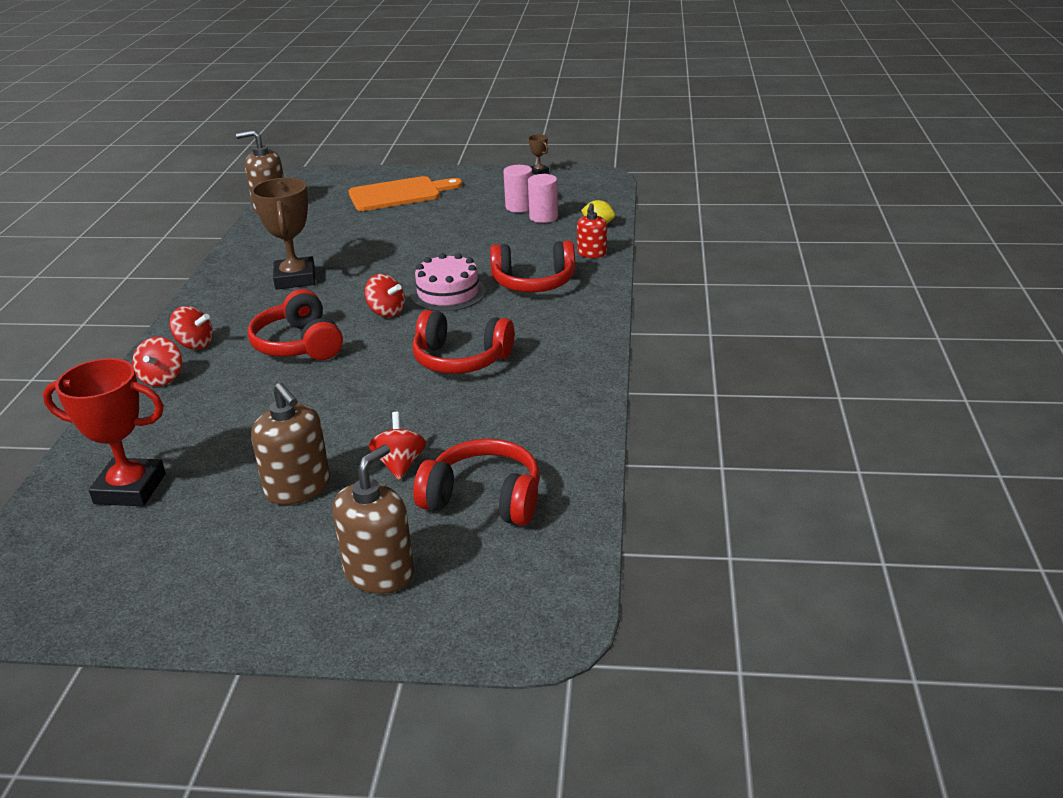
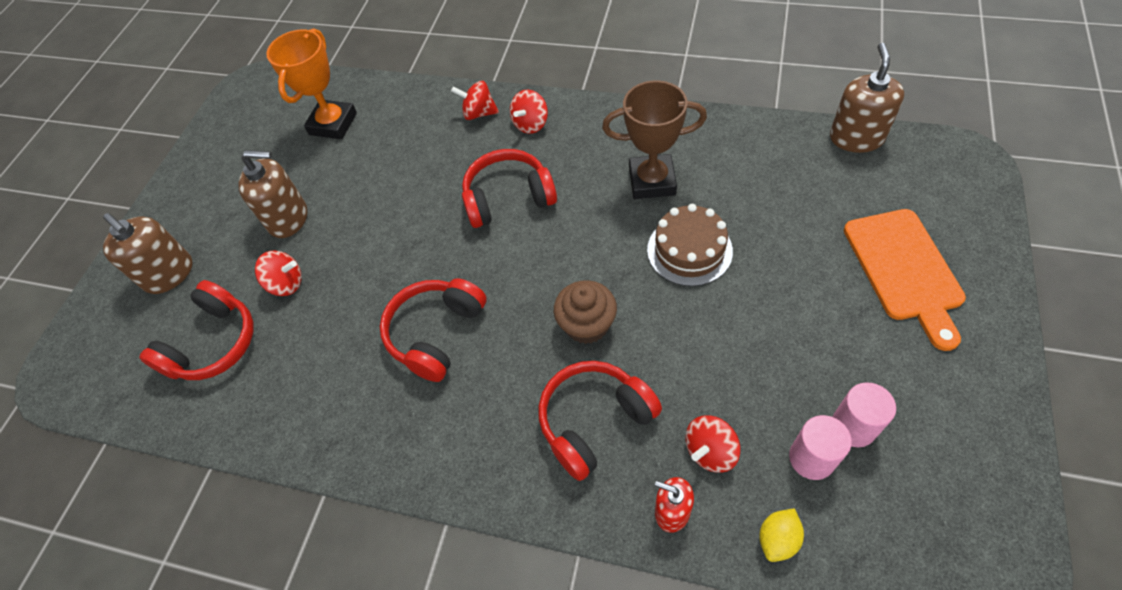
camera: 105 degrees right, 25 degrees up
red trophy [43,358,166,506] -> orange trophy [266,28,357,139]
brown soap dispenser [251,383,330,505] -> brown soap dispenser turned 150 degrees counterclockwise [239,150,308,238]
red spinning top [364,274,405,317] -> red spinning top moved to [685,415,741,473]
pink cake [410,253,486,312] -> brown cupcake [554,280,617,344]
red headphones [490,241,575,292] -> red headphones turned 45 degrees clockwise [538,361,662,481]
brown trophy [529,134,549,175] -> none
none -> brown cake [647,204,733,286]

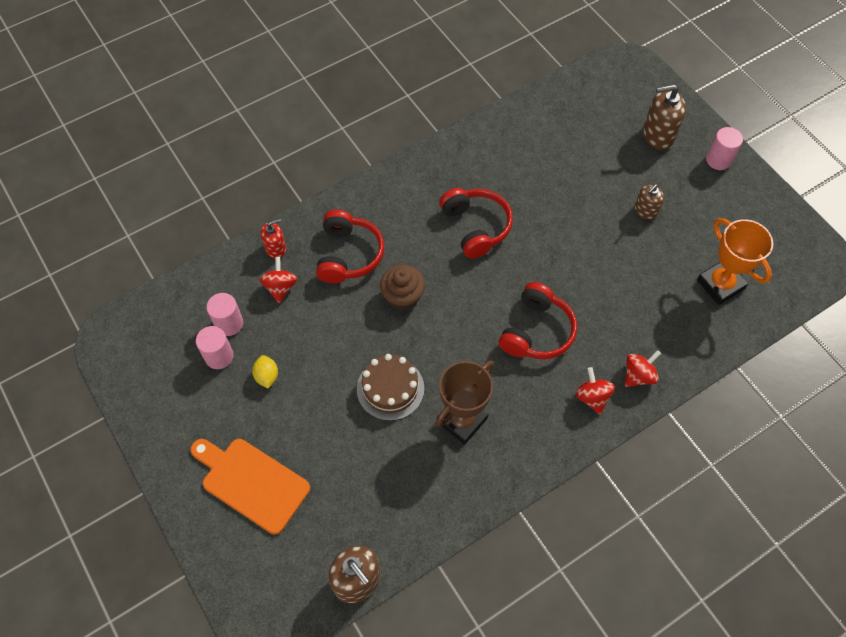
camera: 125 degrees right, 5 degrees up
red headphones [139,280,254,380] -> none
brown soap dispenser [239,150,308,238] -> brown soap dispenser [634,184,664,220], size x0.61
red spinning top [255,251,302,296] -> none
yellow lemon [759,508,804,562] -> yellow lemon moved to [252,355,278,389]
none -> pink cylinder [706,127,743,170]

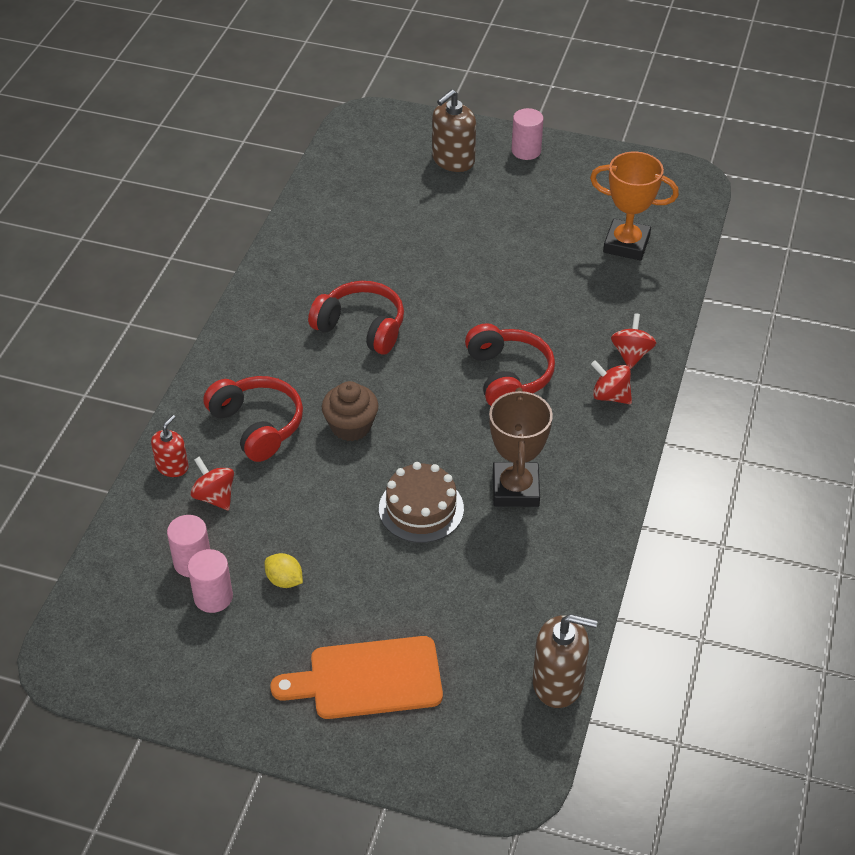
camera: 40 degrees left, 15 degrees down
brown soap dispenser [634,184,664,220] -> none

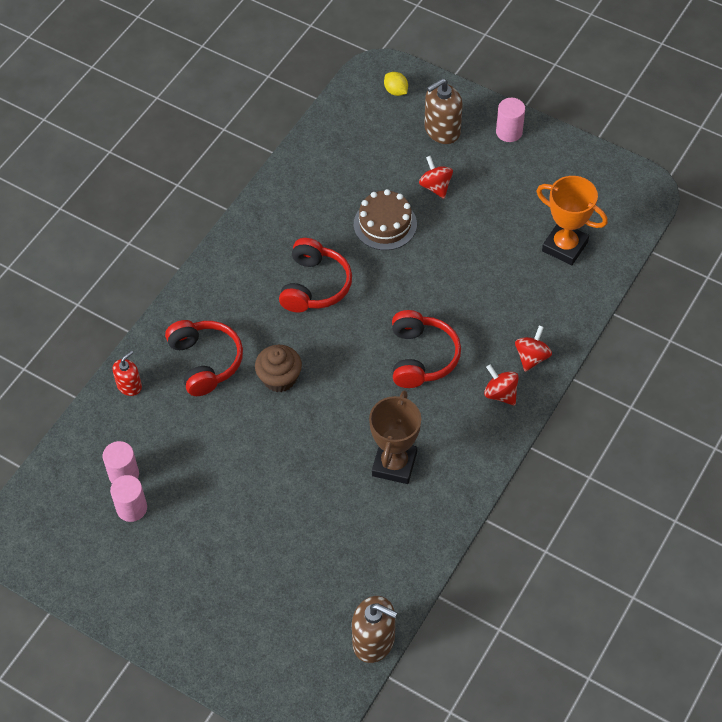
camera: 15 degrees right, 10 degrees up
red spinning top [190,456,234,510] -> red spinning top moved to [419,156,453,199]
yellow lemon [265,553,303,588] -> yellow lemon moved to [384,72,408,96]
orange cutting board [270,636,443,719] -> none
red headphones [308,281,404,355] -> red headphones turned 60 degrees clockwise [279,238,352,313]
brown cake [379,462,464,543] -> brown cake moved to [354,189,417,250]

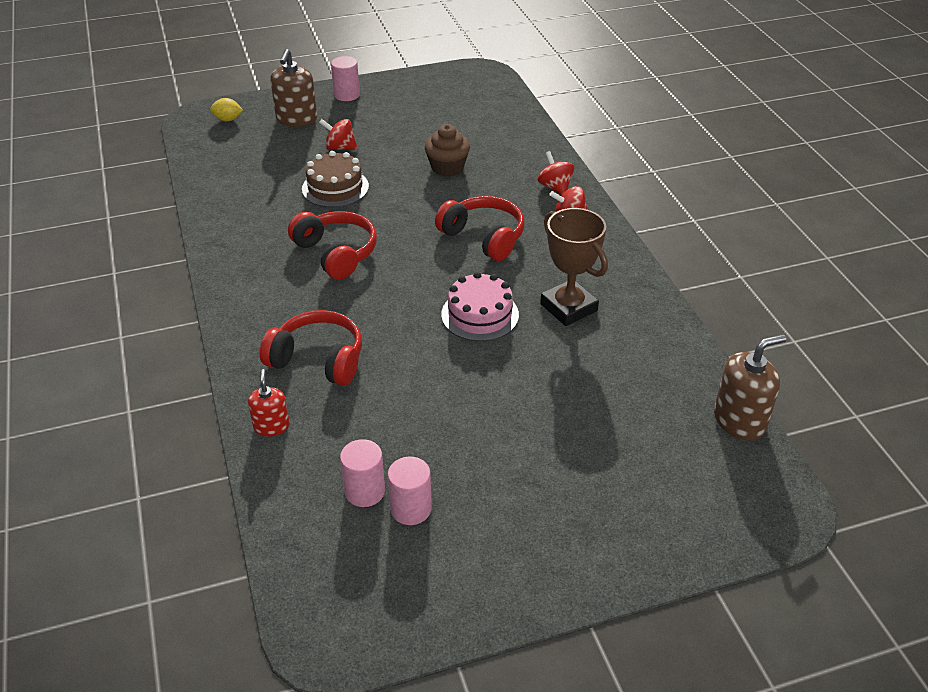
camera: 50 degrees left, 15 degrees down
brown cupcake [255,345,302,392] -> brown cupcake moved to [425,124,470,177]
orange trophy [537,176,608,265] -> none
none -> pink cake [441,272,519,341]

